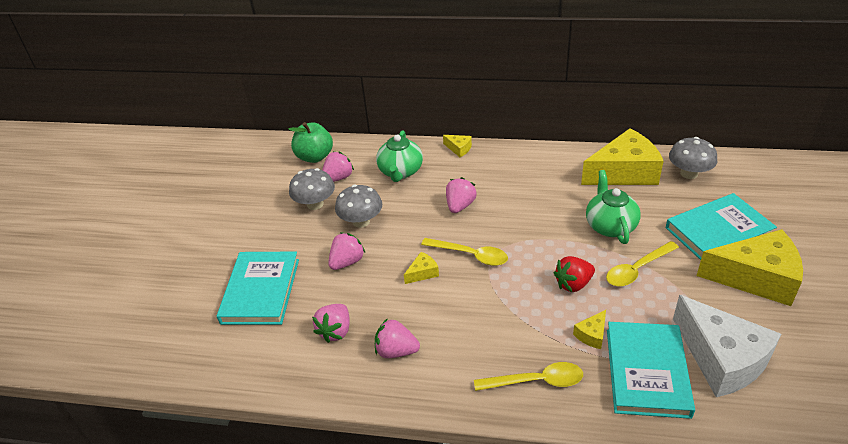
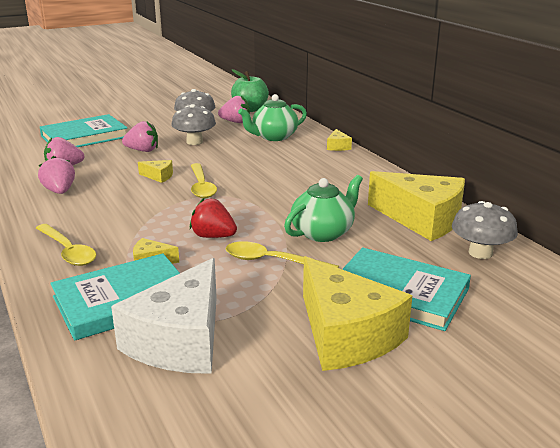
camera: 50 degrees right, 15 degrees down
pink strawberry [446,177,477,213] -> none

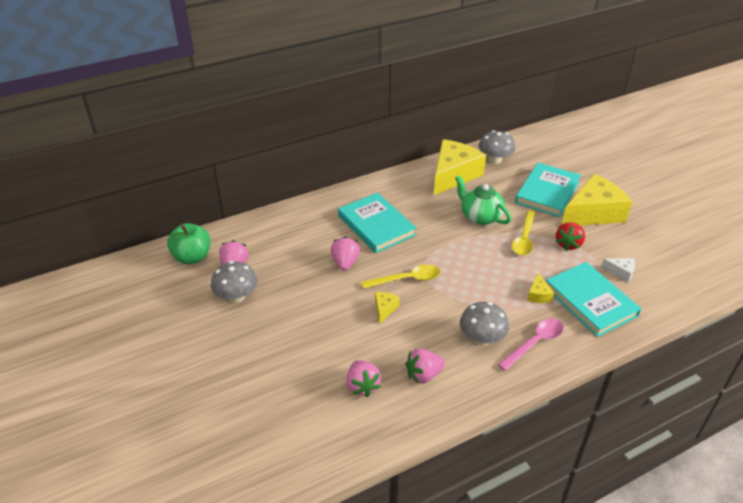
camera: 90 degrees left, 15 degrees up
yellow spoon [36,224,96,266] -> pink spoon [498,318,564,371]
turquoise book [40,114,127,147] -> turquoise book moved to [338,193,417,253]
white cheese [111,258,217,374] -> white cheese [601,258,635,282], size x0.41
pink strawberry [122,121,158,152] -> pink strawberry moved to [331,236,360,271]
grey mushroom [171,104,216,145] -> grey mushroom moved to [460,302,509,346]
red strawberry [190,198,237,238] -> red strawberry moved to [556,222,585,250]
green teapot [238,94,307,141] -> none
yellow cheese [327,129,352,151] -> none

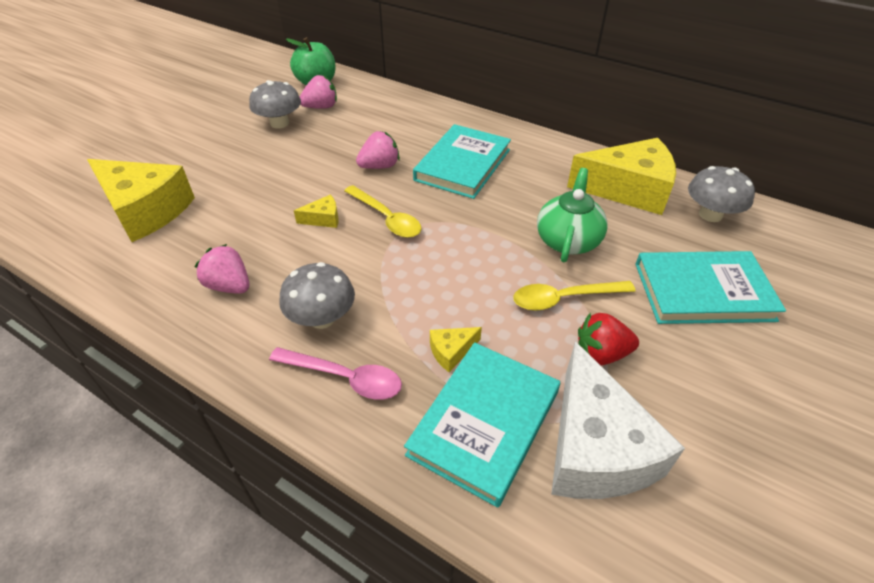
camera: 60 degrees right, 5 degrees up
pink strawberry [347,360,381,397] -> none
yellow cheese [562,174,633,226] -> yellow cheese moved to [87,159,195,242]
white cheese [601,258,635,282] -> white cheese [551,341,685,499], size x2.42

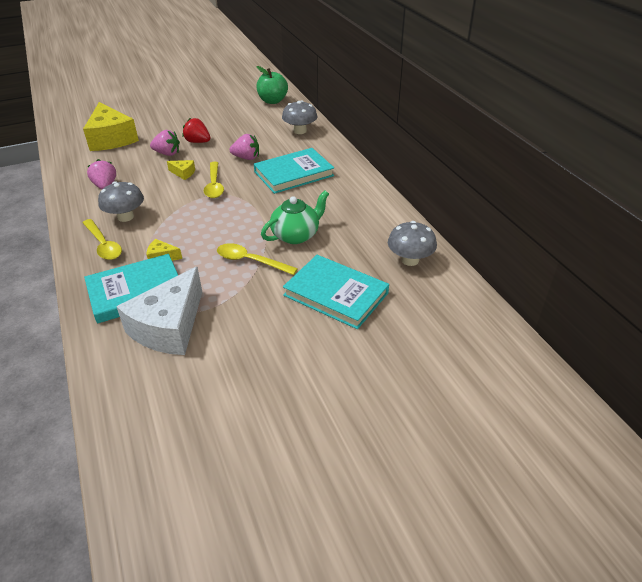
camera: 35 degrees right, 5 degrees down
grey mushroom [249,80,301,129] -> grey mushroom moved to [282,101,318,134]
pink spoon [269,347,402,400] -> yellow spoon [83,219,122,260]
pink strawberry [300,75,337,109] -> pink strawberry moved to [150,130,180,156]
yellow cheese [567,138,676,215] -> none
red strawberry [578,313,639,366] -> red strawberry moved to [183,118,211,143]

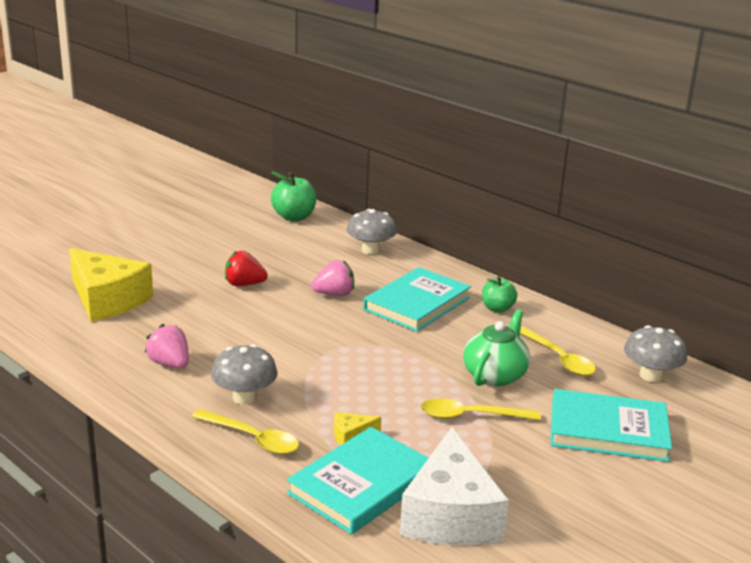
camera: 25 degrees left, 15 degrees down
pink strawberry [150,130,180,156] -> none
yellow cheese [167,160,195,180] -> none
yellow spoon [204,162,224,198] -> yellow spoon moved to [520,327,596,376]
none -> green apple [482,276,517,313]

